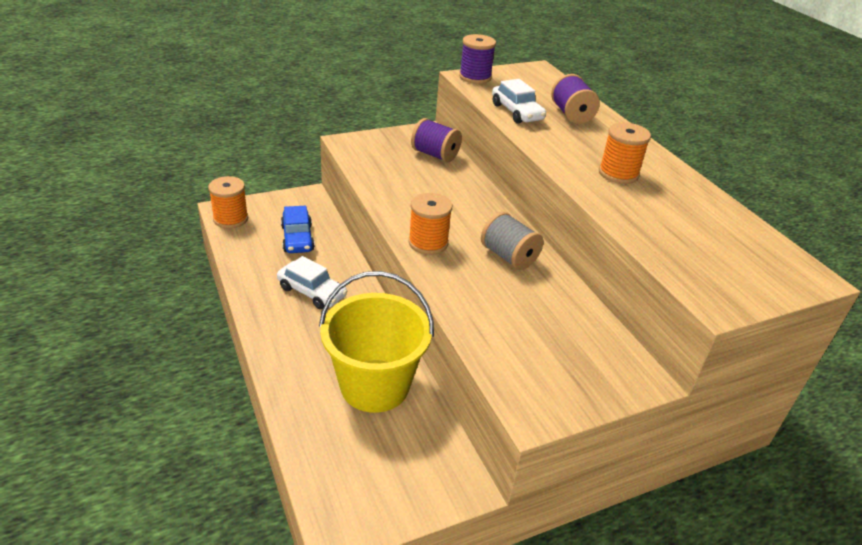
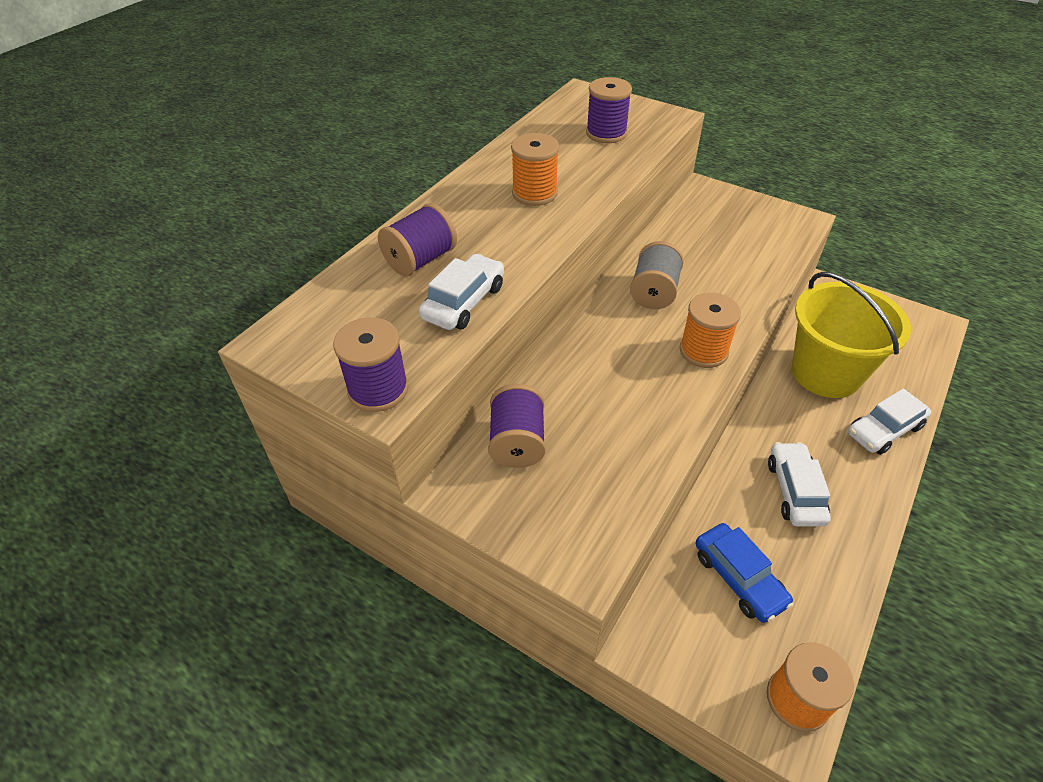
camera: 120 degrees left, 10 degrees up
blue car [281,206,315,253] -> blue car turned 105 degrees clockwise [696,523,794,623]
none -> purple spool [586,77,632,143]
none -> white car [848,389,931,455]

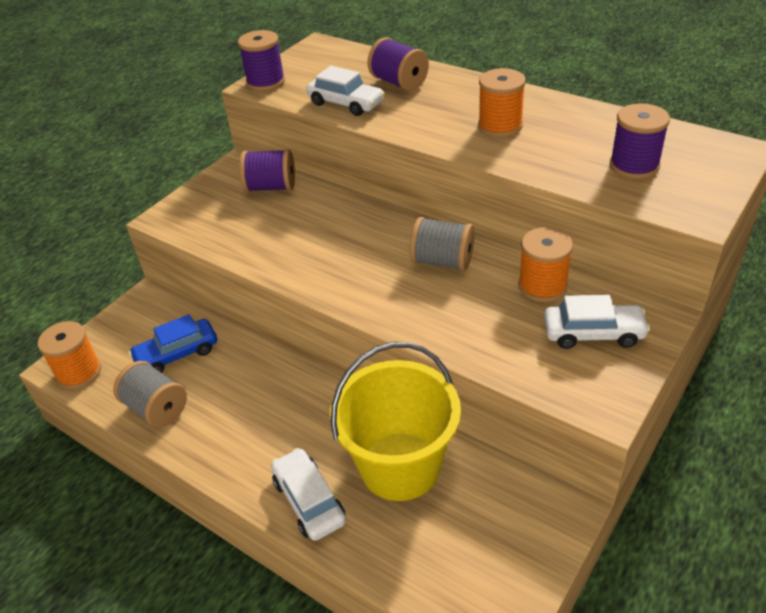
camera: 95 degrees right, 5 degrees down
orange spool [680,293,741,368] -> orange spool moved to [518,227,573,302]
white car [768,442,831,527] -> white car moved to [544,295,650,349]
none -> grey spool [113,361,187,428]

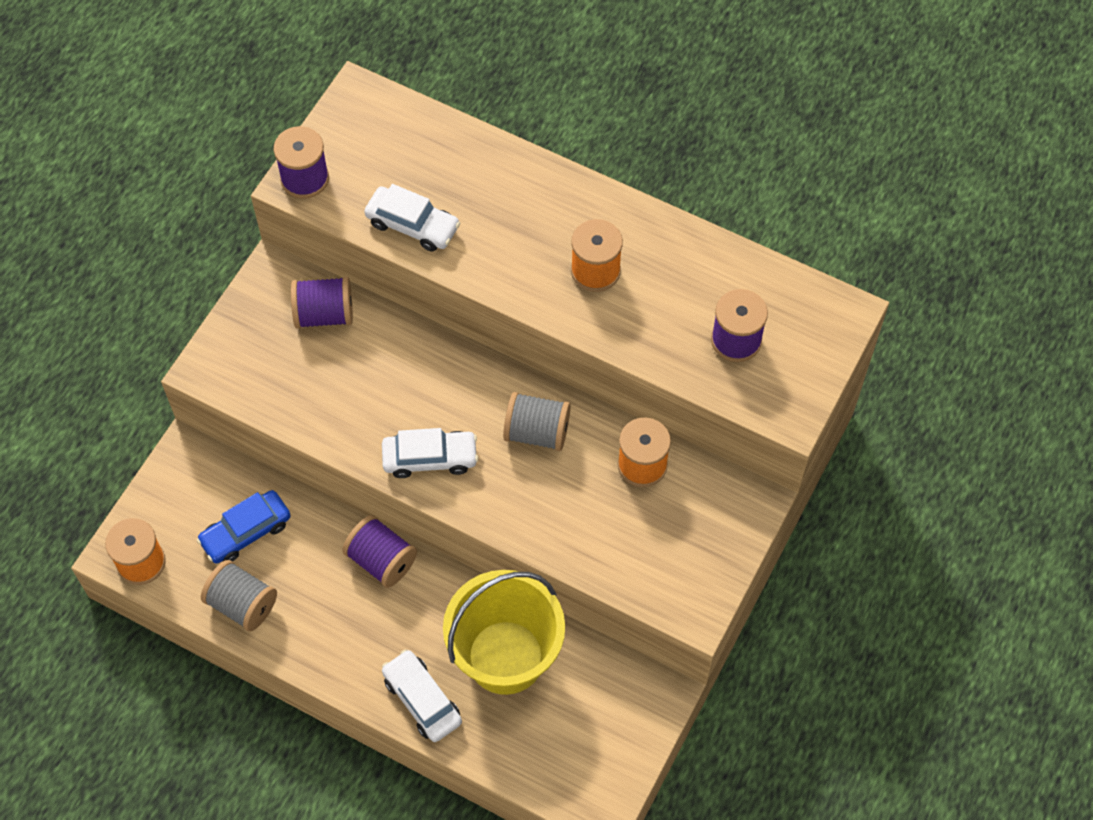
camera: 10 degrees left, 20 degrees up
purple spool [367,37,429,91] -> purple spool moved to [342,515,417,588]
white car [544,295,650,349] -> white car moved to [382,428,478,478]

